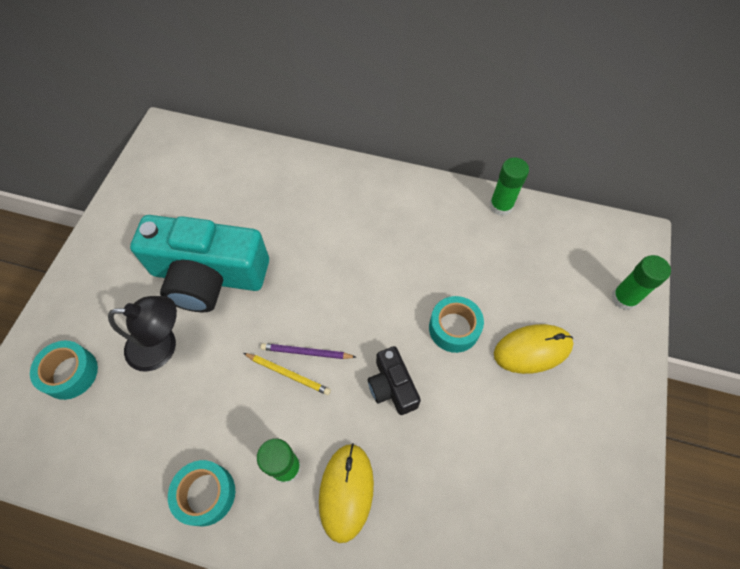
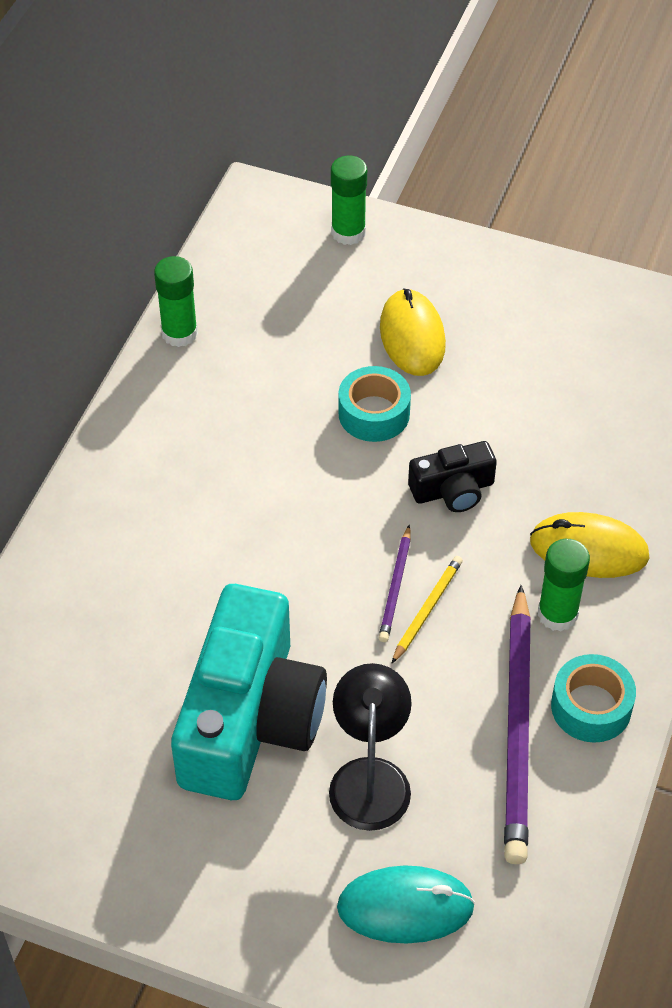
camera: 85 degrees left, 10 degrees down
turquoise tape [30,341,98,400] -> turquoise mouse [337,865,475,943]
none -> purple pencil [504,585,531,864]

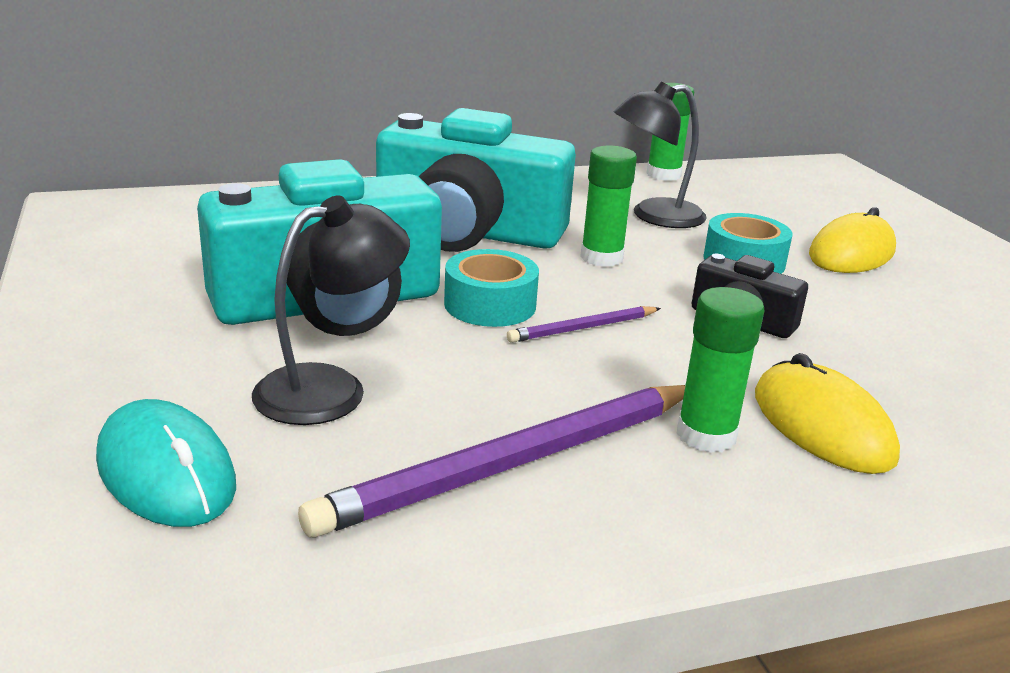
camera: 50 degrees right, 25 degrees down
green glue stick [331,156,367,245] -> green glue stick moved to [580,145,637,267]
yellow pencil [392,556,463,663] -> none
turquoise tape [551,654,636,743] -> turquoise tape moved to [444,249,539,327]
none -> turquoise camera [376,108,576,252]
none -> black lamp [614,82,707,228]

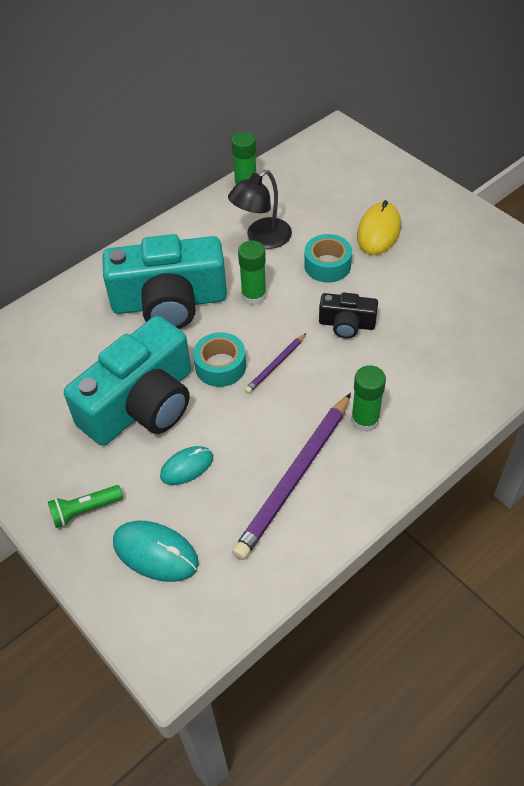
camera: 20 degrees left, 25 degrees up
black lamp [252,195,410,425] -> turquoise mouse [160,446,213,485]
yellow mouse [755,353,900,474] -> none
none -> green flashlight [48,485,123,528]

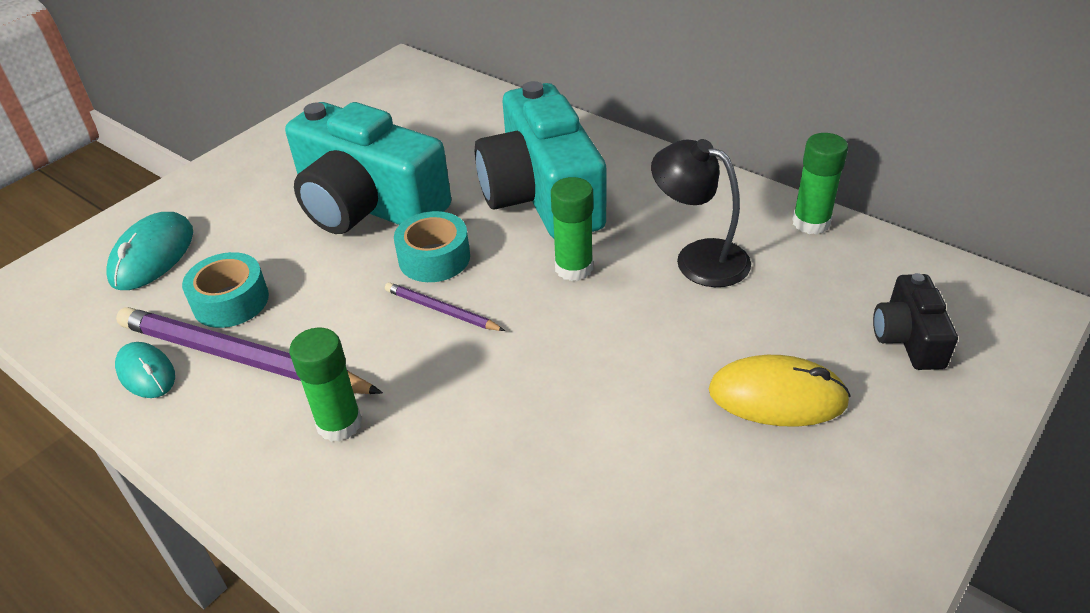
camera: 80 degrees right, 10 degrees down
green flashlight [48,485,123,528] -> none
turquoise mouse [160,446,213,485] -> turquoise mouse moved to [115,342,175,398]
turquoise tape [304,234,352,282] -> turquoise tape moved to [182,252,269,328]
black camera [319,292,378,339] -> black camera moved to [873,273,958,370]

